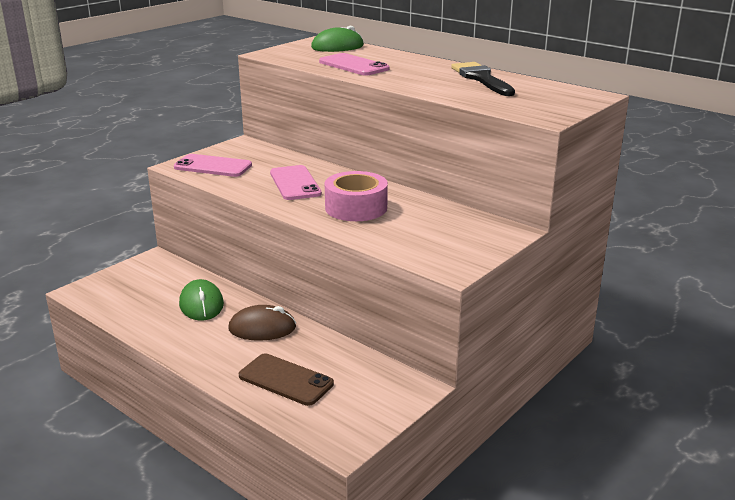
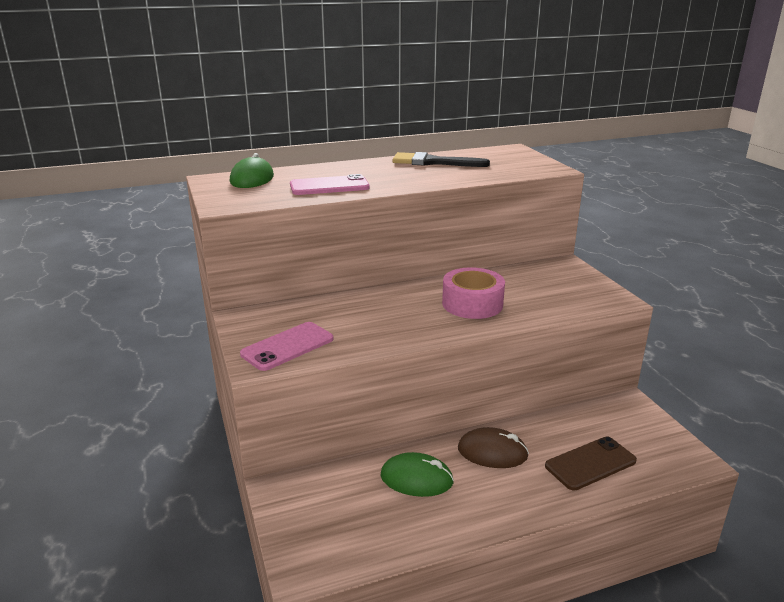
camera: 60 degrees left, 0 degrees up
brown mouse [228,305,296,341] -> brown mouse turned 75 degrees clockwise [458,427,529,468]
pink phone [270,165,322,200] -> none

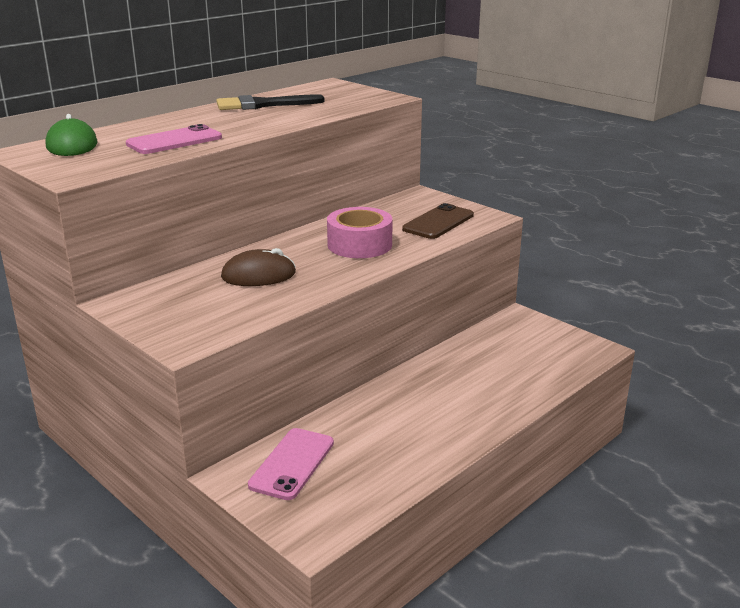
camera: 25 degrees left, 0 degrees up
pink phone [240,322,333,371] -> pink phone moved to [248,428,334,500]
green mouse [381,452,454,497] -> none
brown mouse [458,427,529,468] -> brown mouse moved to [221,248,296,286]
brown phone [545,437,637,491] -> brown phone moved to [402,203,474,239]

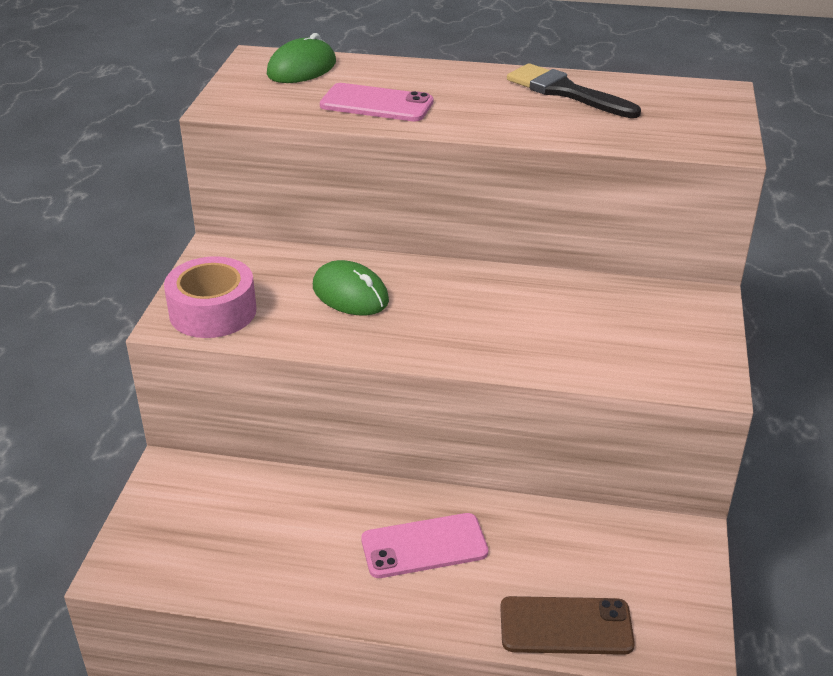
camera: 55 degrees right, 10 degrees up
brown mouse [221,248,296,286] -> green mouse [313,260,389,315]
pink phone [248,428,334,500] -> pink phone moved to [361,513,488,578]
pink tape [327,207,393,258] -> pink tape moved to [164,256,257,338]
brown phone [402,203,474,239] -> brown phone moved to [500,596,635,655]

